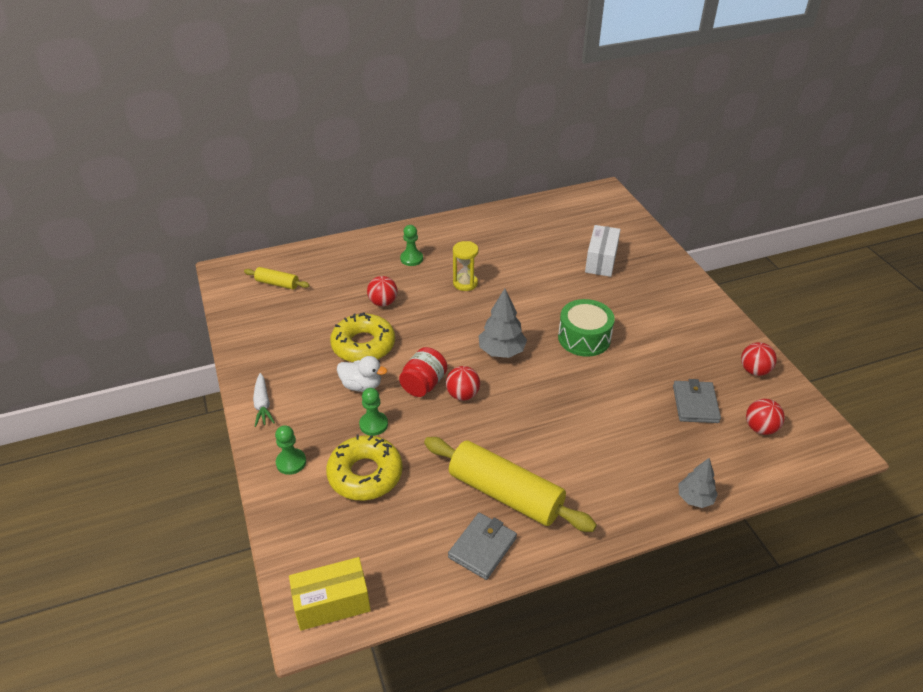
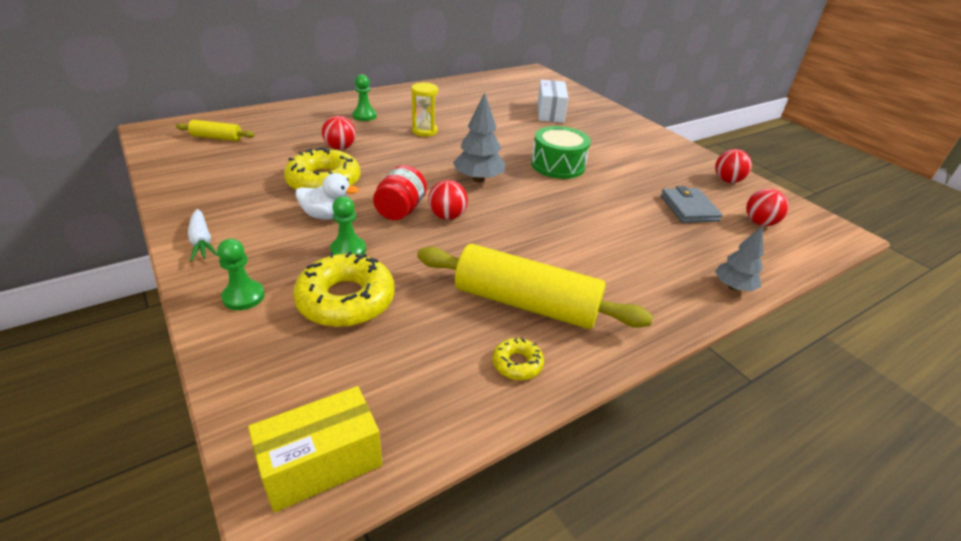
camera: 15 degrees left, 5 degrees down
grey wallet [448,513,517,580] -> yellow donut [493,338,544,380]

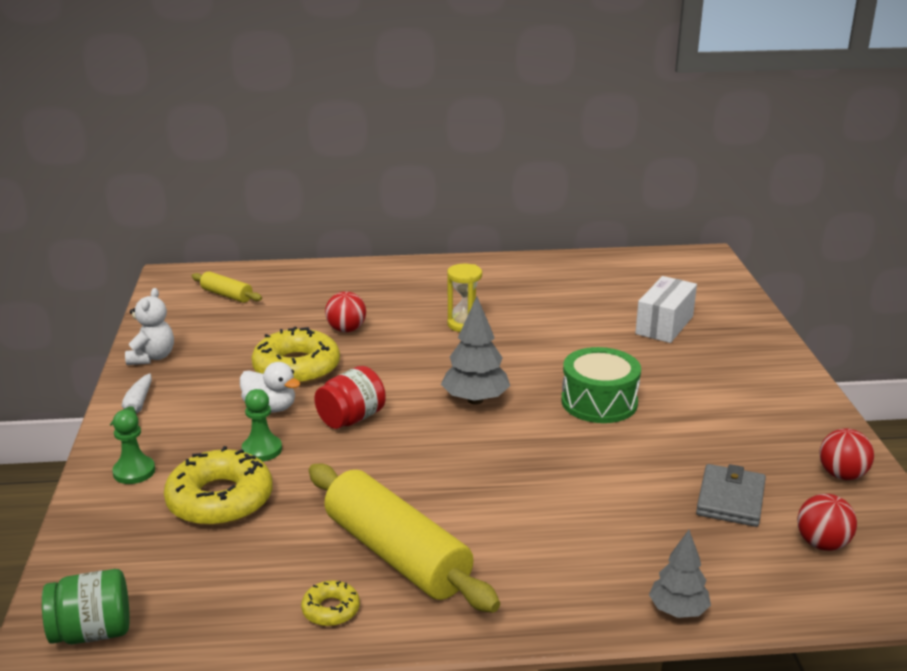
camera: 30 degrees right, 10 degrees down
yellow box [248,386,382,512] -> green jar [42,569,130,645]
green pawn [353,74,377,121] -> none
red ball [428,180,468,220] -> none
none -> white teddy bear [125,288,174,365]

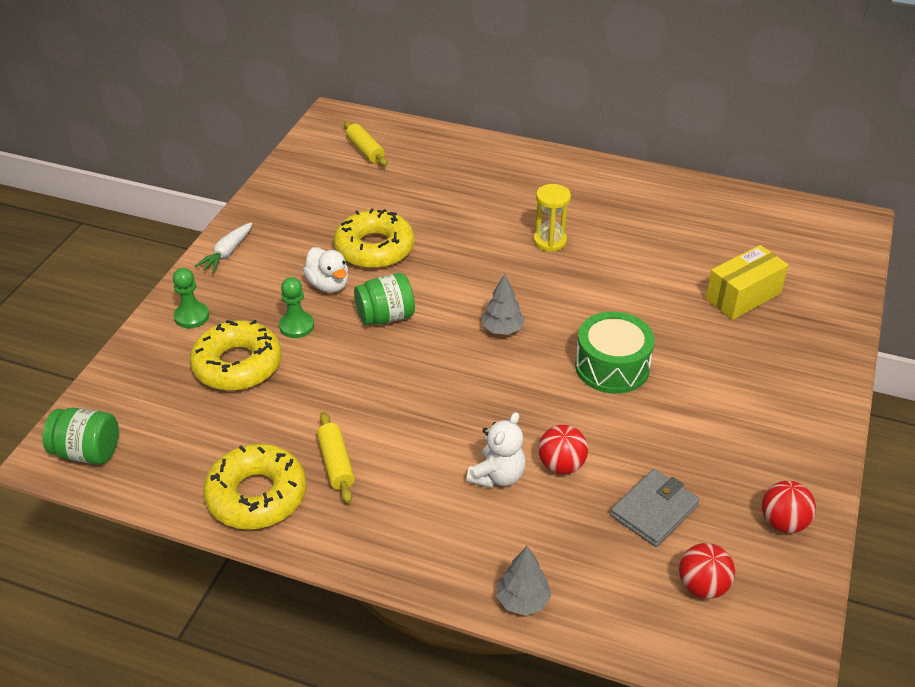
camera: 25 degrees right, 15 degrees up
white teddy bear [125,288,174,365] -> white teddy bear moved to [466,412,526,488]
yellow donut [301,580,360,626] -> yellow donut [203,444,306,530], size x2.09
yellow rolling pin [309,463,500,613] -> yellow rolling pin [317,412,355,503], size x0.49
red jar [314,366,386,429] -> green jar [354,273,415,325]
red ball [325,291,366,332] -> red ball moved to [538,425,588,474]
grey tree [441,296,510,405] -> grey tree [482,274,525,335], size x0.67
white box [635,276,697,343] -> yellow box [705,245,789,320]

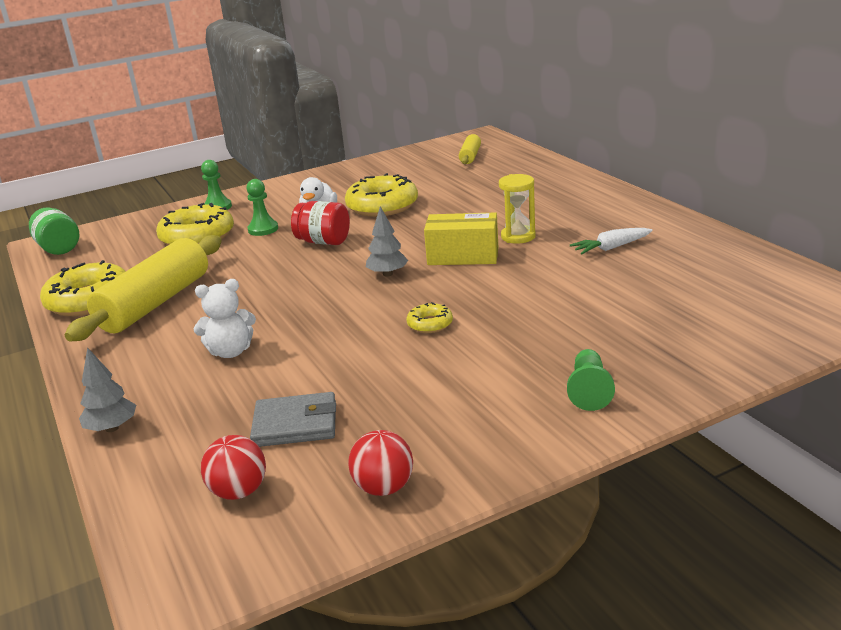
camera: 45 degrees right, 15 degrees down
white carrot [194,222,253,273] -> white carrot moved to [570,228,653,254]
yellow rolling pin [317,412,355,503] -> yellow rolling pin [65,235,222,342], size x2.06
green jar [354,273,415,325] -> red jar [291,201,350,245]
red ball [538,425,588,474] -> none
green drum [575,311,655,394] -> yellow donut [406,302,453,333]
yellow box [705,245,789,320] -> yellow box moved to [424,212,498,265]
none -> green pawn [567,349,615,411]

